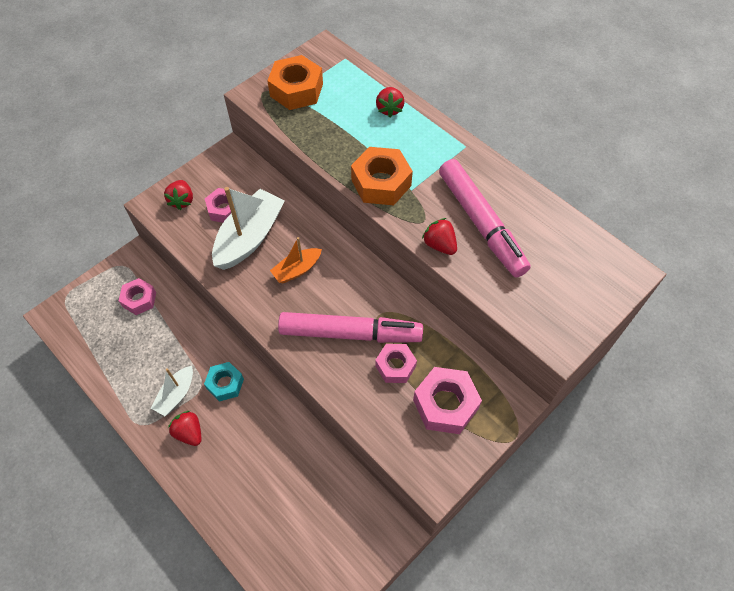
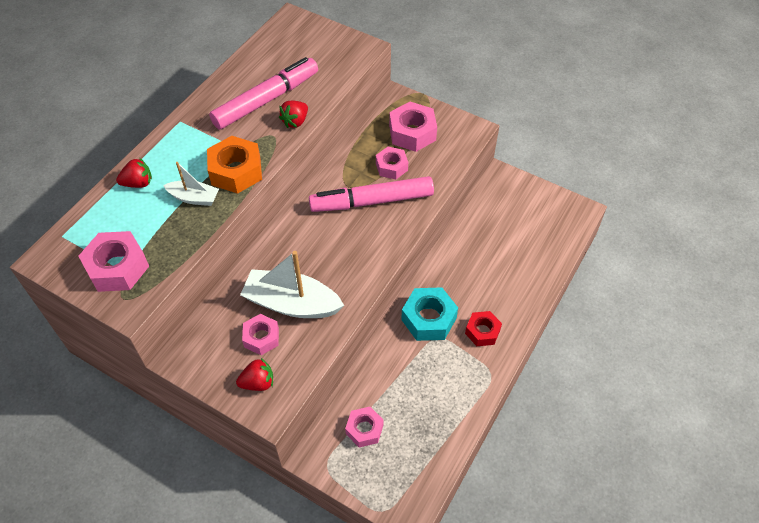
camera: 105 degrees left, 5 degrees down
white boat [151,366,193,416] -> white boat moved to [163,162,219,206]
red strawberry [168,411,201,446] -> red nut [465,311,502,346]
turquoise nut [204,362,244,402] -> turquoise nut [401,287,458,341], size x1.56
orange nut [267,55,323,110] -> pink nut [78,231,149,292]
orange boat [270,237,322,283] -> none
pink marker [278,312,423,343] -> pink marker turned 90 degrees counterclockwise [309,176,434,212]

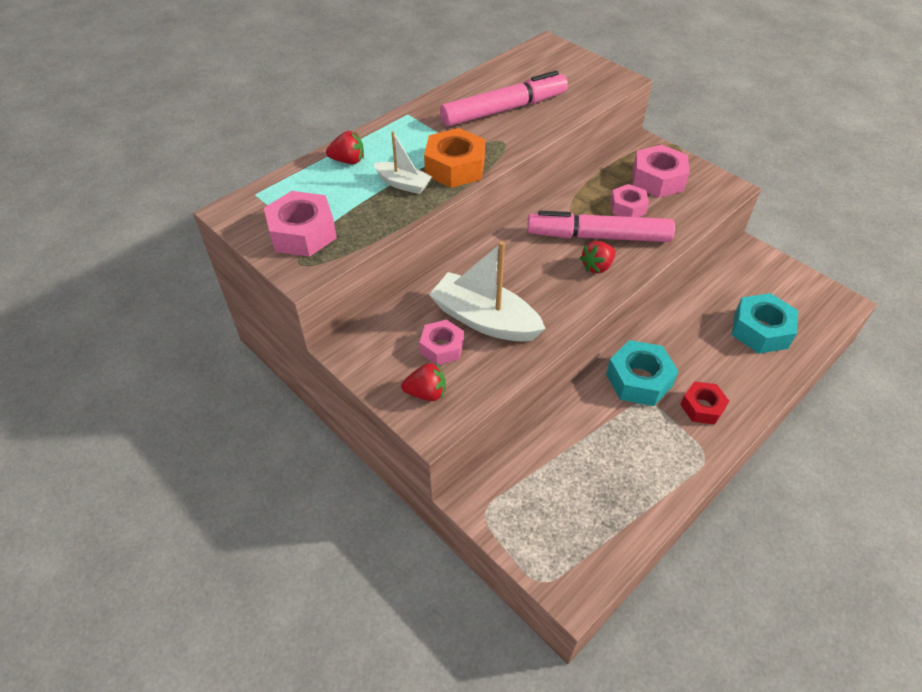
camera: 15 degrees right, 5 degrees down
red strawberry [279,101,308,128] -> red strawberry moved to [580,241,616,274]
pink nut [345,407,383,447] -> none
none -> turquoise nut [732,293,798,354]

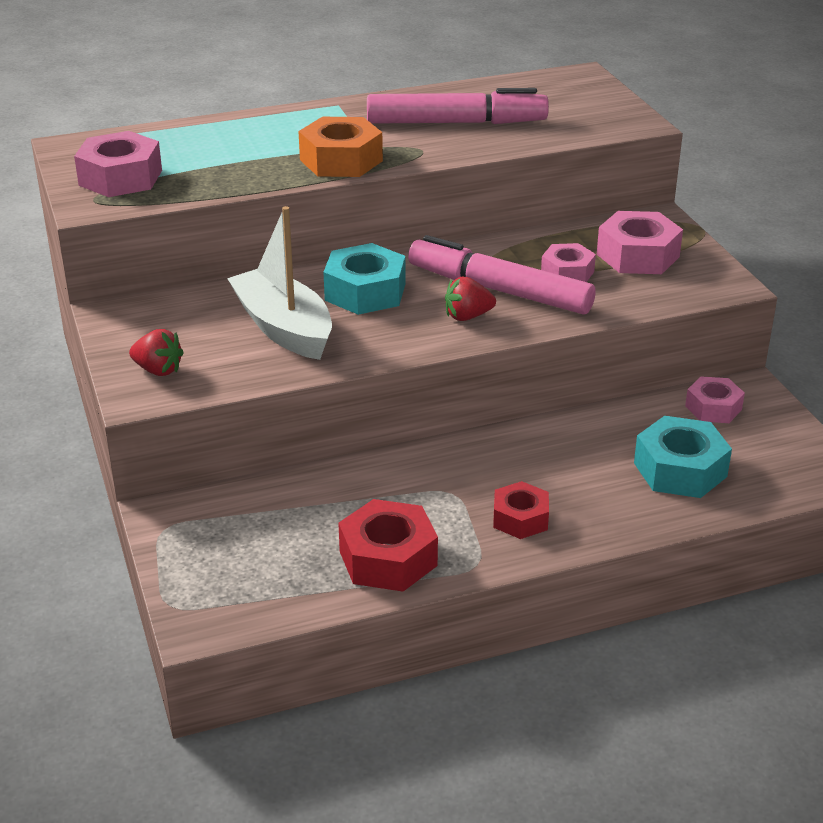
camera: 25 degrees right, 15 degrees down
red strawberry [326,131,364,164] -> none
white boat [373,131,432,194] -> none
pink nut [419,320,464,365] -> pink nut moved to [685,376,745,423]
turquoise nut [606,340,678,406] -> turquoise nut moved to [323,243,405,315]
none -> red nut [338,499,438,592]

